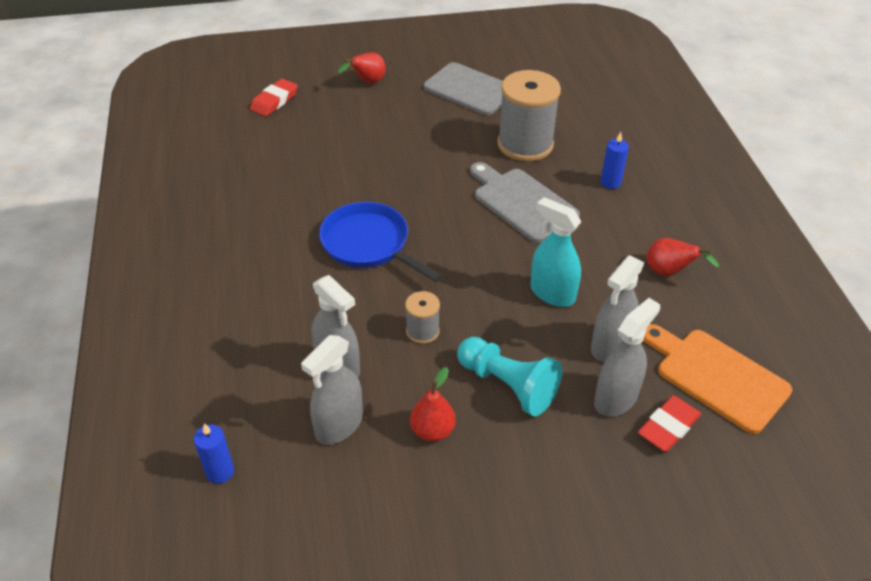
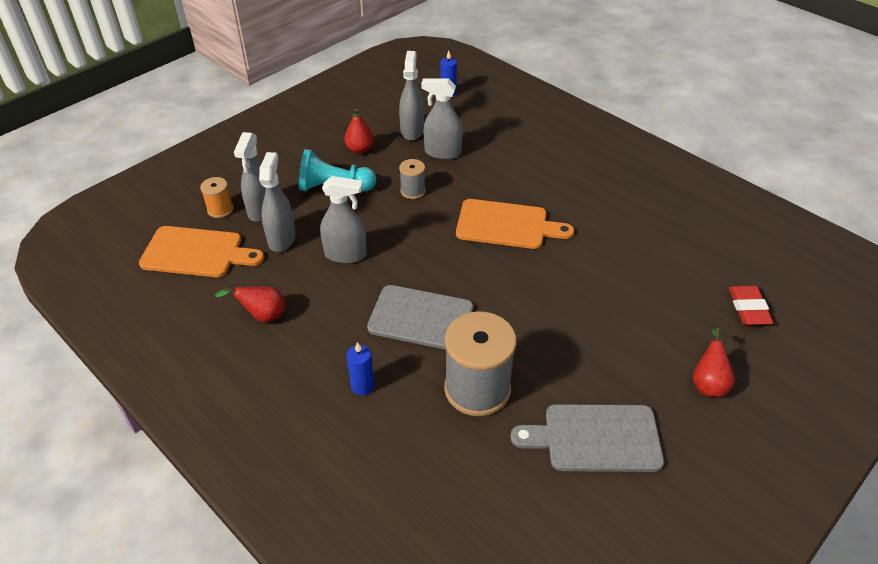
camera: 145 degrees right, 0 degrees up
blue pan [319,202,442,282] -> orange cutting board [456,199,574,249]
turquoise spray bottle [530,197,581,307] -> grey spray bottle [320,176,367,264]
red eraser [638,395,701,452] -> orange spool [200,177,233,218]

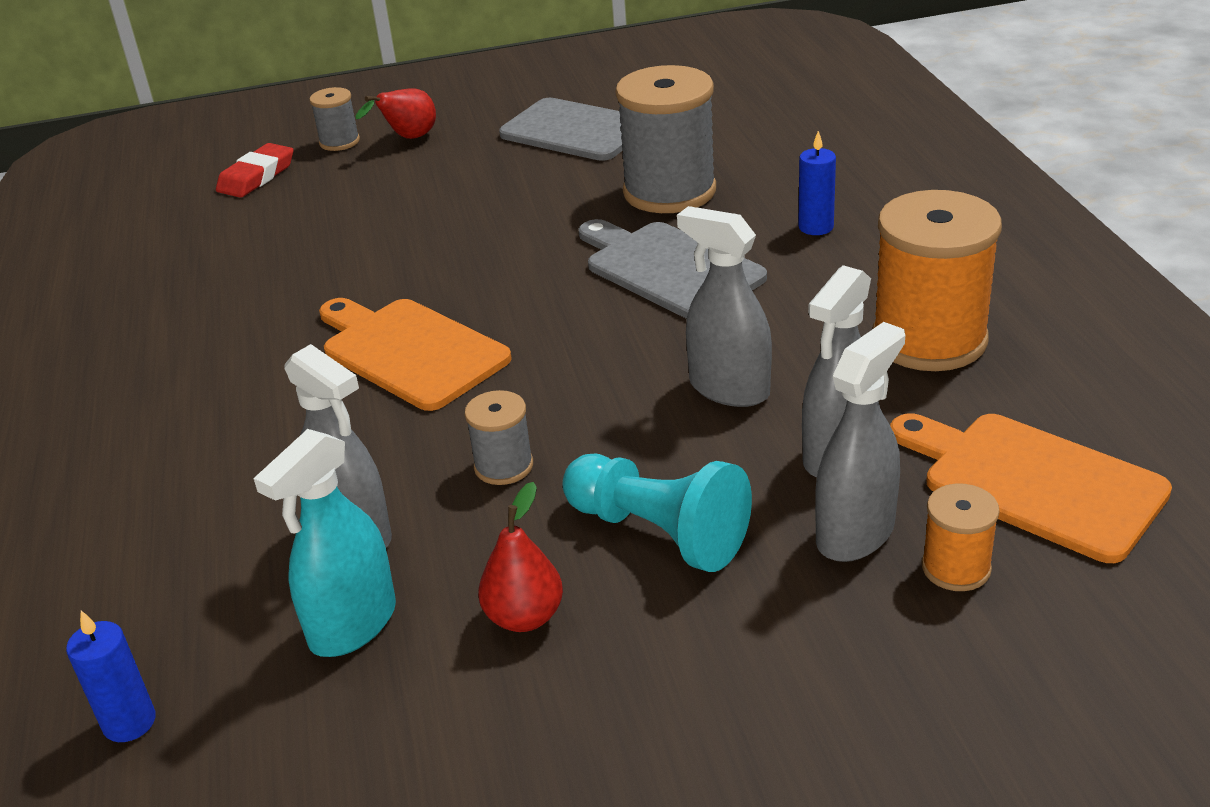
camera: 145 degrees left, 10 degrees down
red pear [215,286,285,322] -> orange spool [873,190,1002,371]
grey spray bottle [399,51,424,141] -> turquoise spray bottle [253,429,396,657]
none -> grey spool [309,87,360,151]

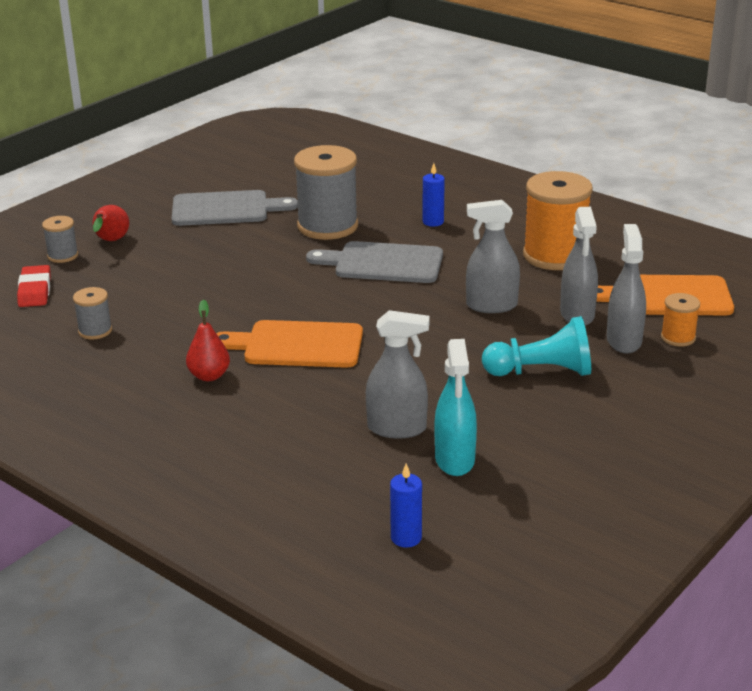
camera: 40 degrees left, 5 degrees down
grey spool [465,390,533,485] -> grey spool moved to [73,287,112,339]
red pear [478,482,563,632] -> red pear moved to [186,300,230,381]

